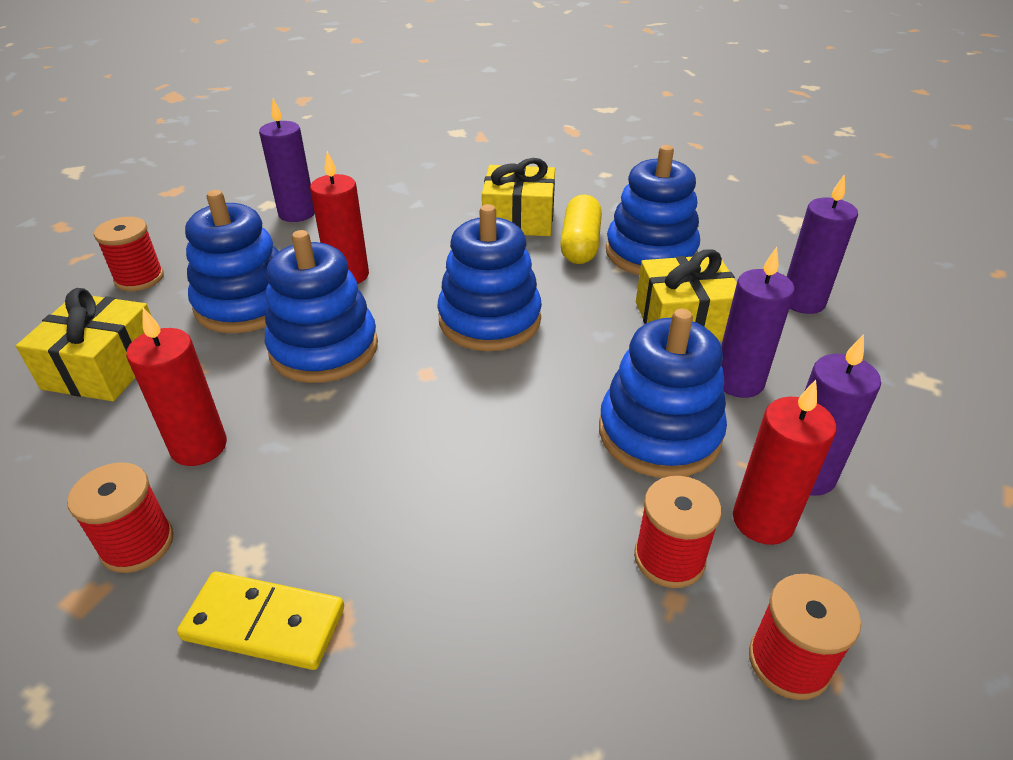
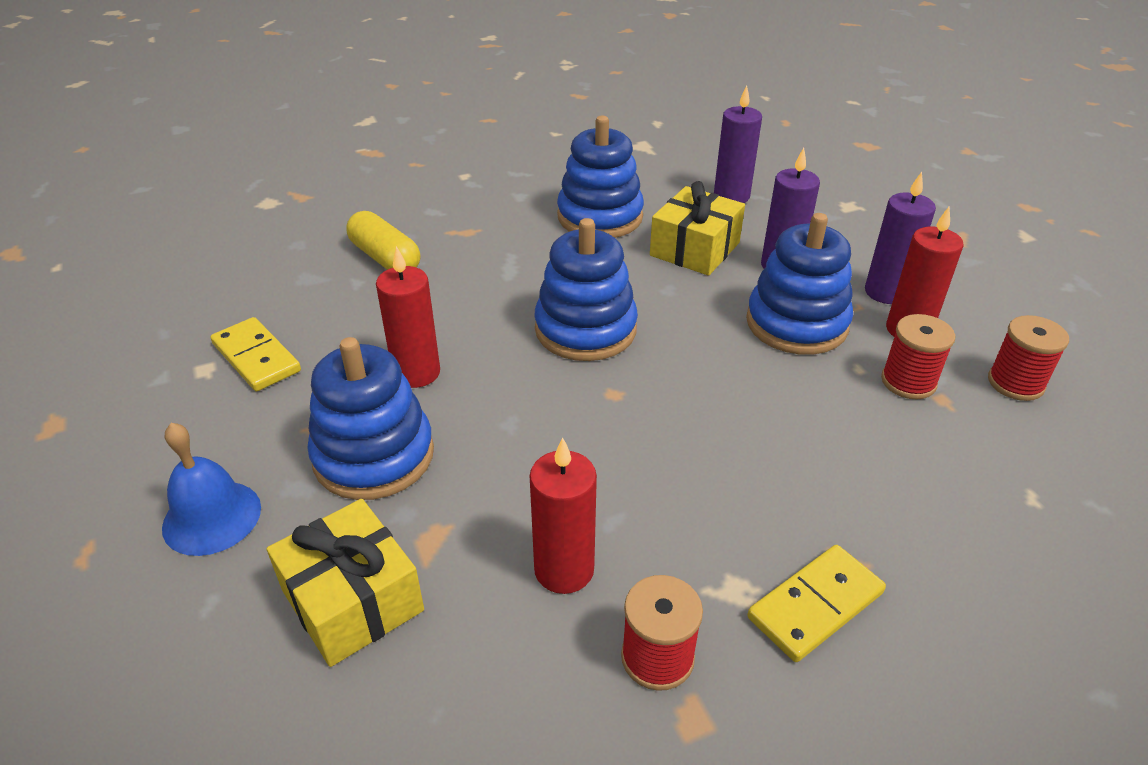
camera: 50 degrees left, 0 degrees up
red spool [94,217,164,291] -> blue bell [162,423,261,556]
purple candle [259,99,315,222] -> yellow domino [211,317,301,391]
blue stacking toy [265,230,378,383] -> none
yellow gift [482,158,555,236] -> none
yellow capsule [560,195,602,264] -> yellow capsule moved to [346,211,420,270]

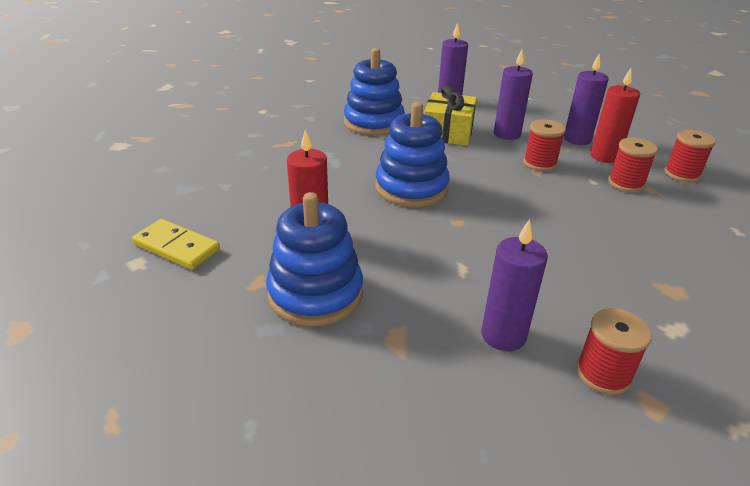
camera: 20 degrees left, 5 degrees down
blue bell [162,423,261,556] -> none
yellow gift [267,499,424,667] -> none
yellow capsule [346,211,420,270] -> none
red candle [530,437,597,594] -> purple candle [481,219,548,351]
blue stacking toy [746,213,853,355] -> red spool [523,119,566,171]
yellow domino [747,545,886,662] -> none

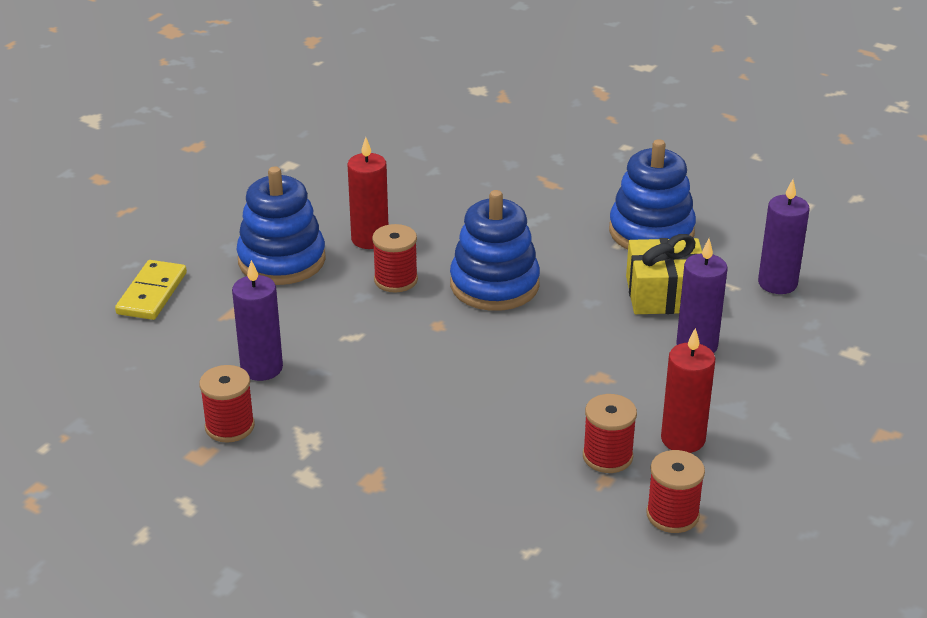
camera: 75 degrees right, 0 degrees up
yellow domino [132,219,220,270] -> yellow domino moved to [115,260,187,320]
red spool [523,119,566,171] -> red spool moved to [372,224,418,293]
purple candle [564,53,609,145] -> none

